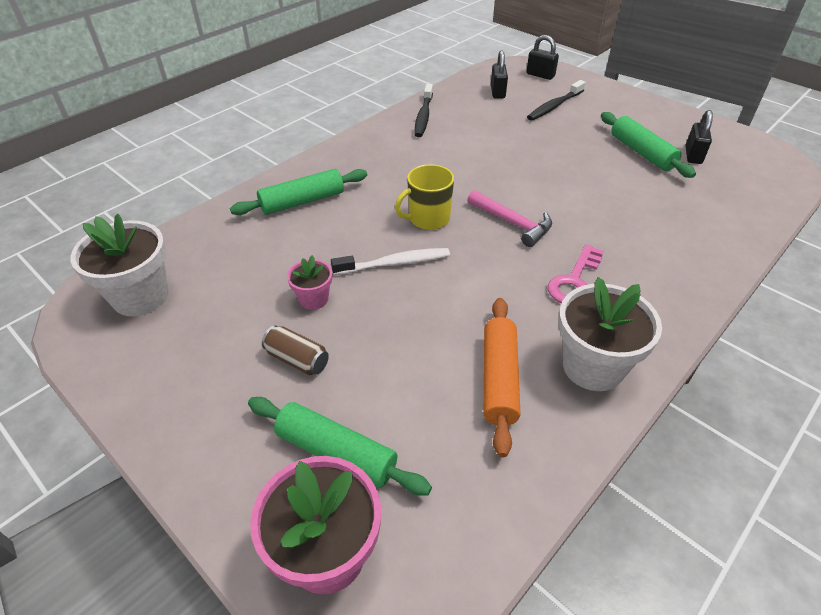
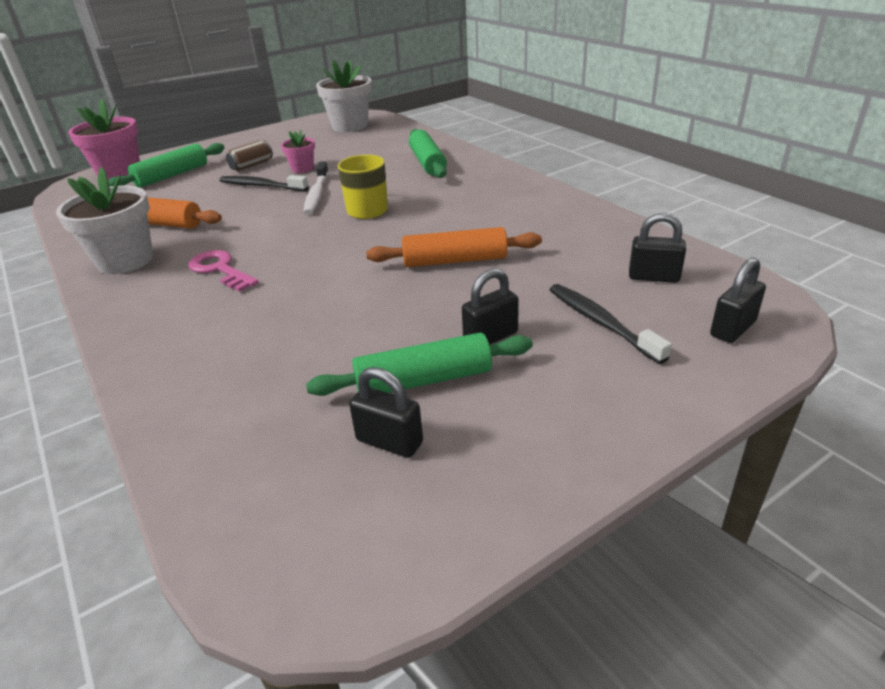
camera: 105 degrees right, 10 degrees down
black toothbrush [415,84,433,137] -> black toothbrush moved to [219,175,309,191]
pink hammer [467,190,552,247] -> none
none -> orange rolling pin [366,227,542,267]
none -> black padlock [462,268,519,345]

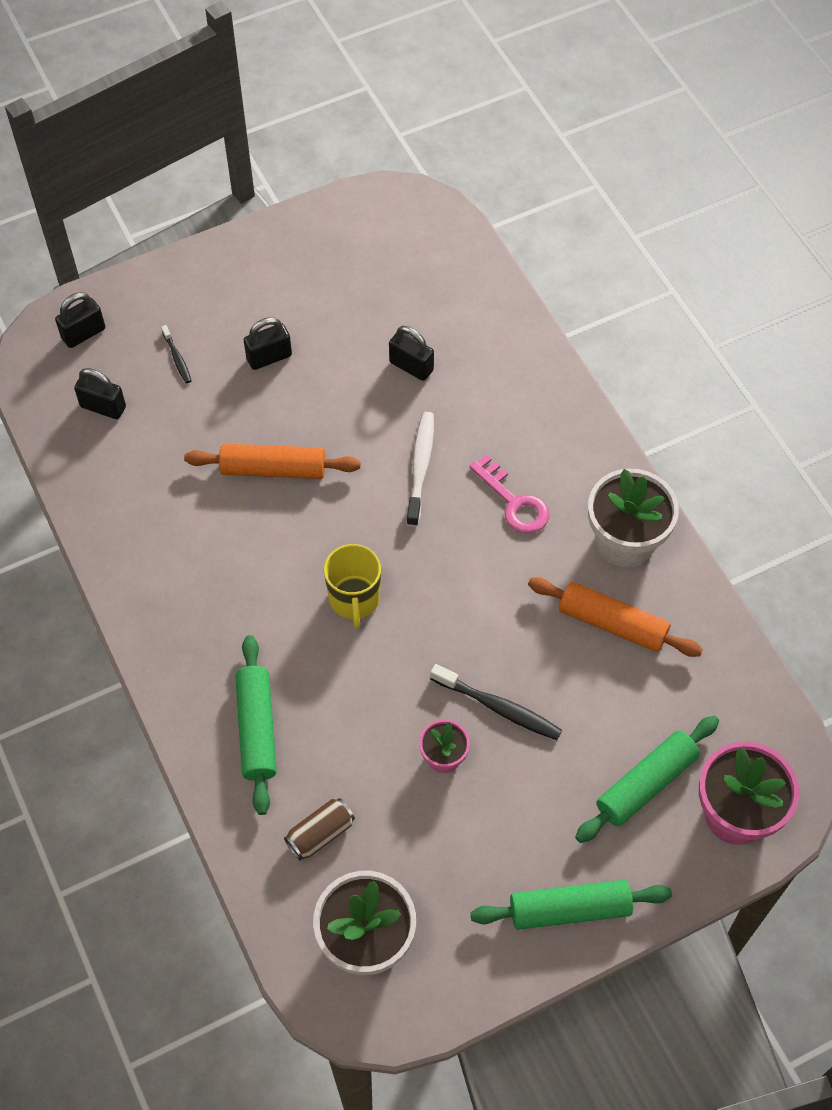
camera: 175 degrees left, 25 degrees up
brown can [226,140,273,171] -> brown can moved to [284,798,355,861]
white toothbrush [303,161,329,215] -> white toothbrush moved to [406,412,434,527]
green rolling pin [306,333,533,396] -> green rolling pin moved to [470,880,672,930]
black padlock [349,367,423,458] -> black padlock moved to [389,326,434,381]
black toothbrush [549,284,672,364] -> black toothbrush [161,325,191,383], size x0.55

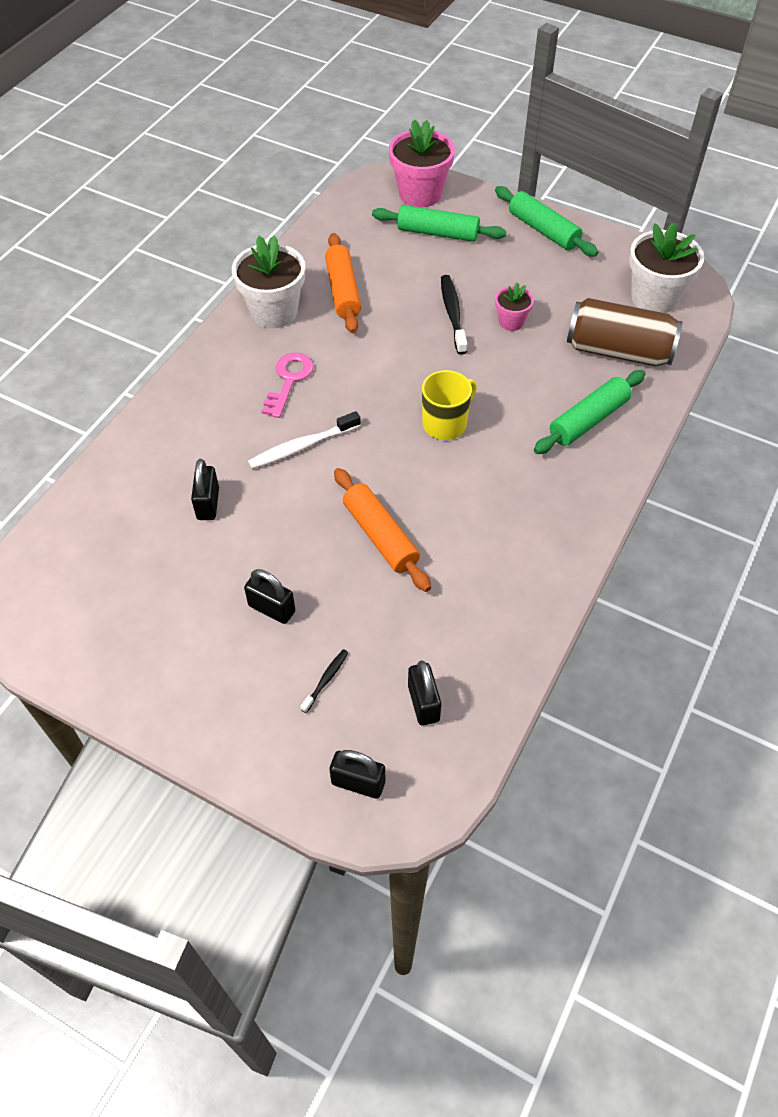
camera: 125 degrees left, 5 degrees down
brown can [284,798,355,861] -> brown can [567,298,683,366], size x2.02

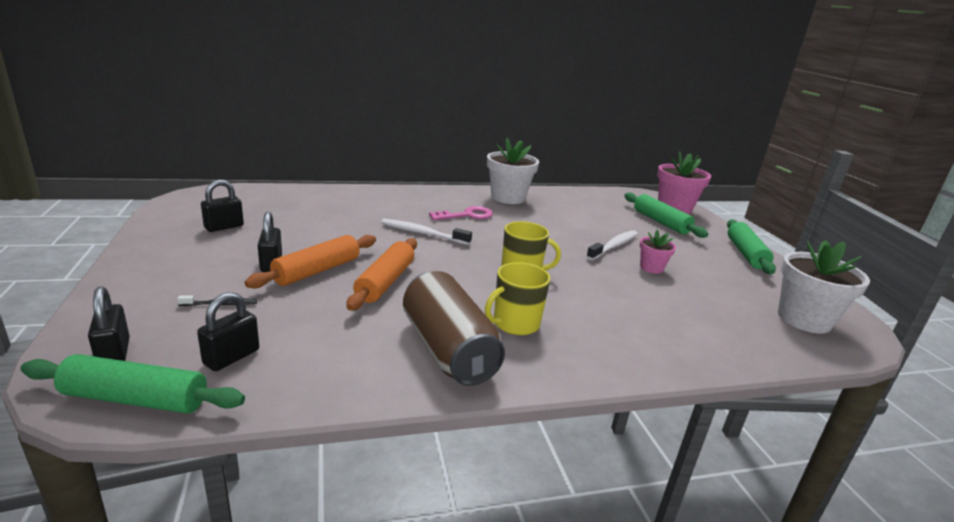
camera: 45 degrees right, 30 degrees down
black padlock [191,459,219,520] -> black padlock moved to [201,180,244,232]
orange rolling pin [325,233,361,333] -> orange rolling pin moved to [245,235,376,288]
black toothbrush [441,275,467,355] -> white toothbrush [586,230,638,260]
green rolling pin [534,370,645,454] -> green rolling pin moved to [20,354,245,414]
brown can [567,298,683,366] -> brown can moved to [403,271,505,386]
none -> yellow mug [485,262,550,335]

